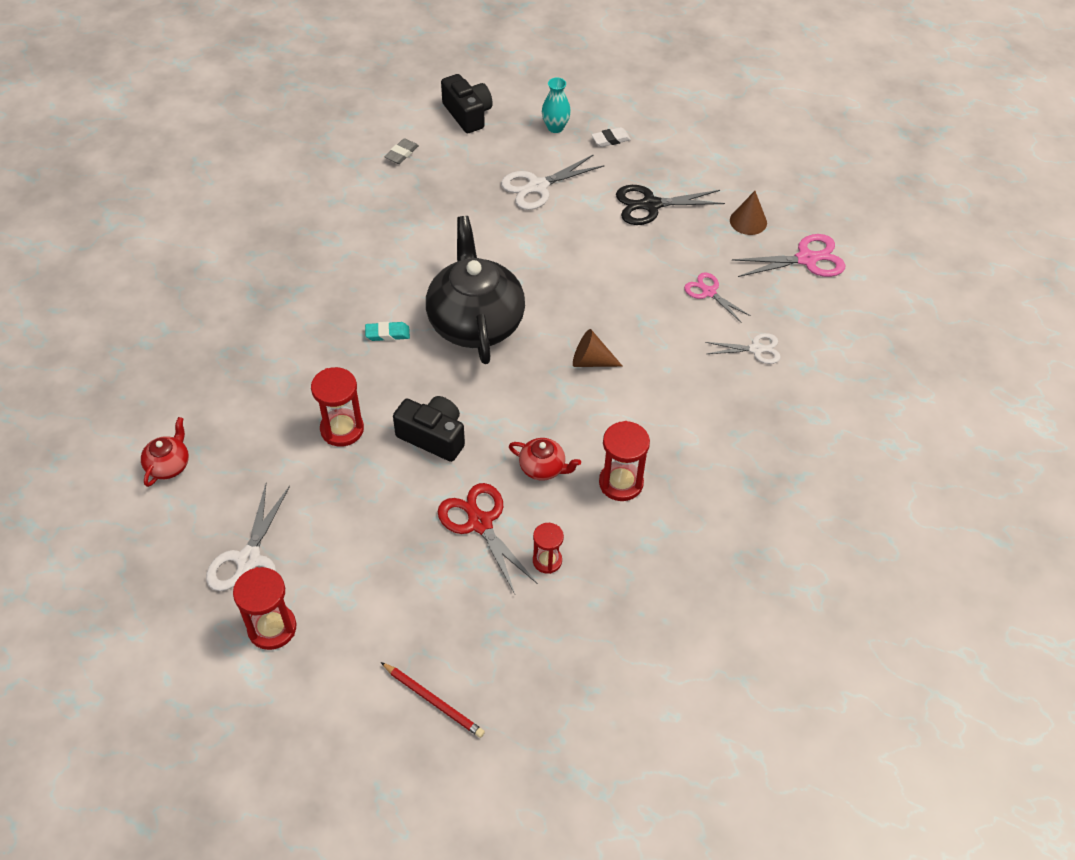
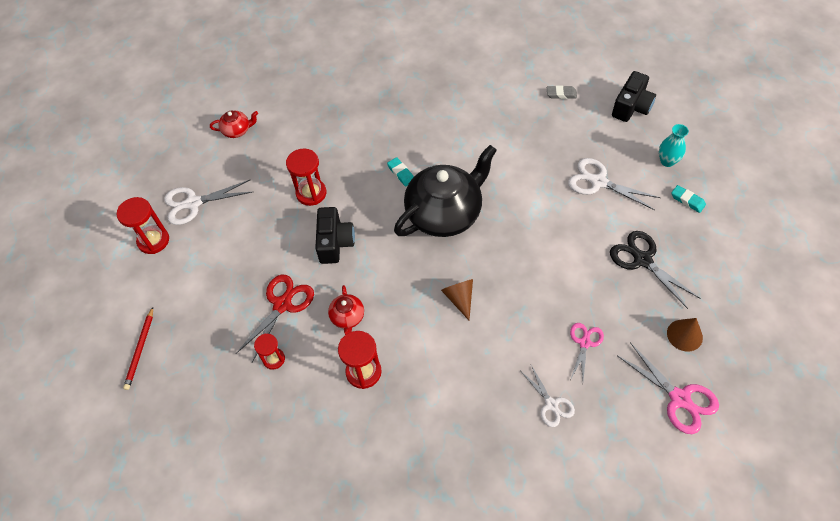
camera: 65 degrees right, 5 degrees up
white eraser [591,127,631,147] -> turquoise eraser [671,185,706,213]

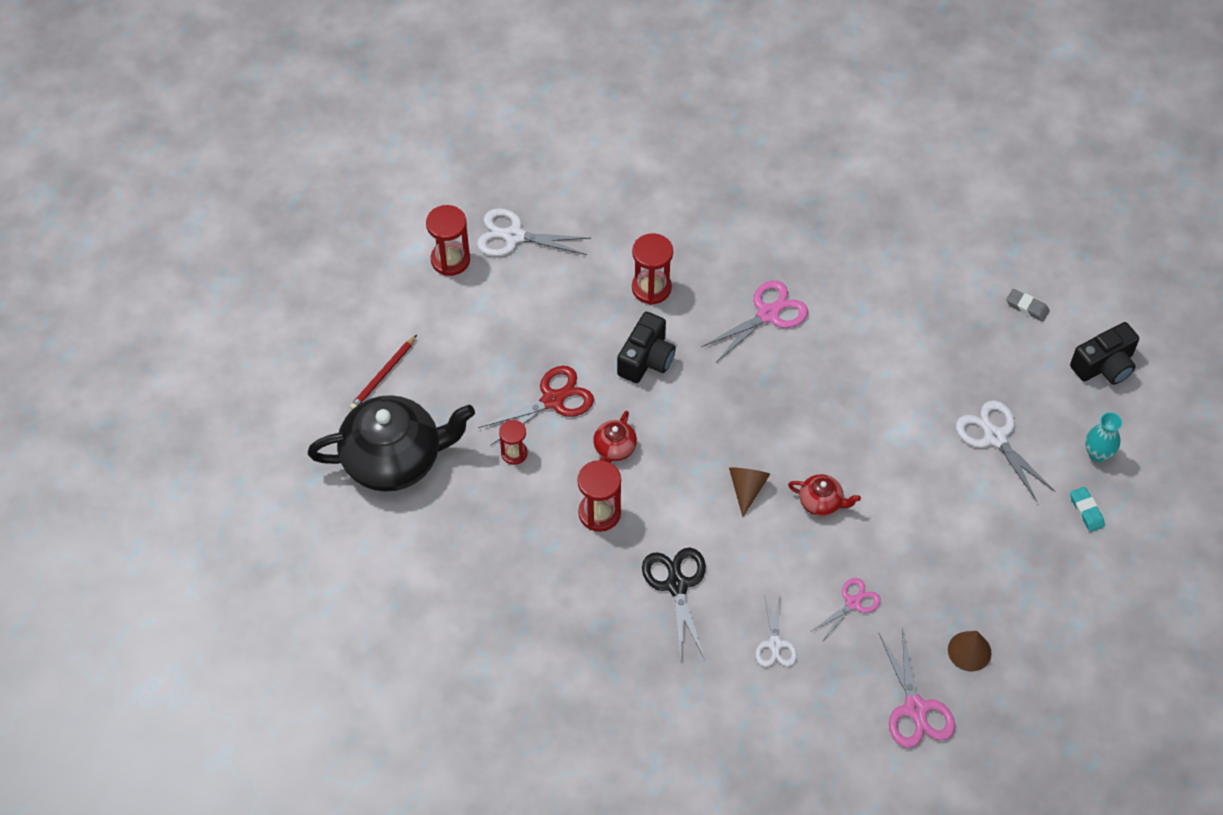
camera: 25 degrees right, 0 degrees up
red teapot [210,111,258,138] -> red teapot moved to [788,474,861,516]
turquoise eraser [387,157,414,187] -> pink scissors [702,280,808,362]
black teapot [394,145,497,237] -> black teapot moved to [308,395,475,492]
black scissors [610,231,700,309] -> black scissors moved to [642,548,706,662]

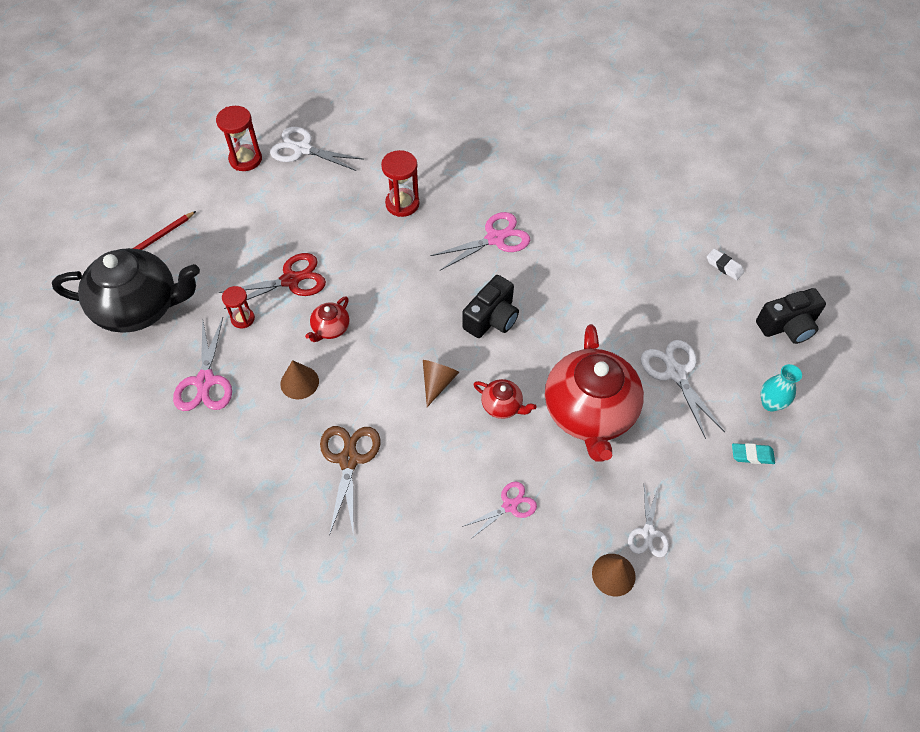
camera: 10 degrees right, 0 degrees up
red hourglass [577,460,621,532] -> brown cone [280,360,319,399]
black camera [617,312,676,383] -> black camera moved to [462,275,519,338]
black scissors [642,548,706,662] -> brown scissors [320,426,380,536]
white scissors [755,595,797,667] -> white scissors moved to [628,485,669,557]
pink scissors [879,628,955,748] -> pink scissors moved to [173,317,232,411]
grey eraser [1006,289,1050,322] -> white eraser [707,249,744,280]
turquoise eraser [1070,487,1105,532] -> turquoise eraser turned 75 degrees counterclockwise [732,443,775,464]
none -> red teapot [545,324,644,462]

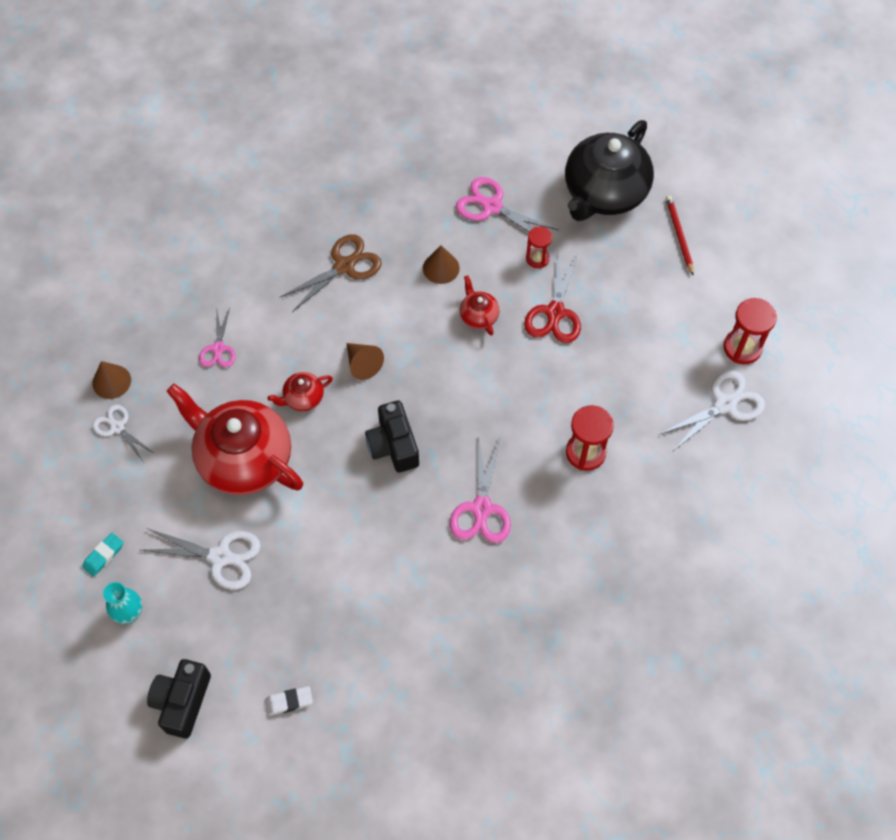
camera: 125 degrees right, 5 degrees up
brown scissors [320,426,380,536] -> brown scissors turned 75 degrees counterclockwise [279,234,382,312]

